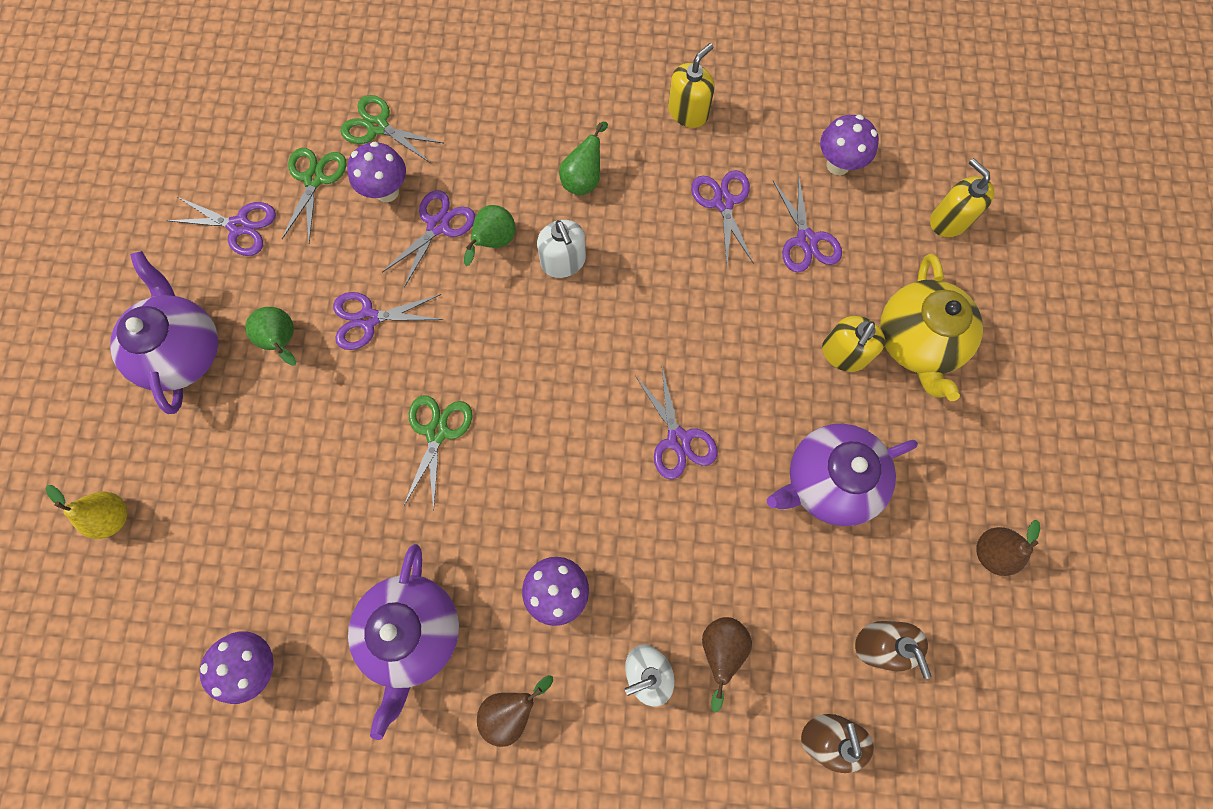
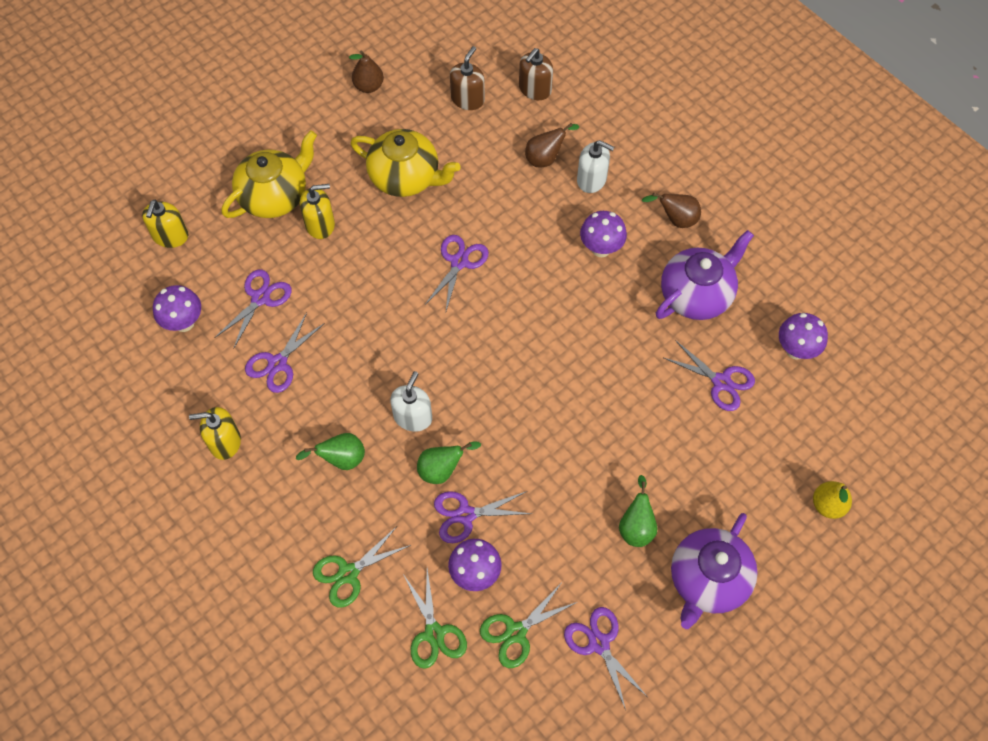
camera: 135 degrees left, 10 degrees down
purple scissors [333,292,444,350] -> purple scissors moved to [664,340,755,411]
green scissors [404,395,473,511] -> green scissors moved to [313,526,411,608]
purple teapot [767,424,918,526] -> yellow teapot [350,129,460,197]

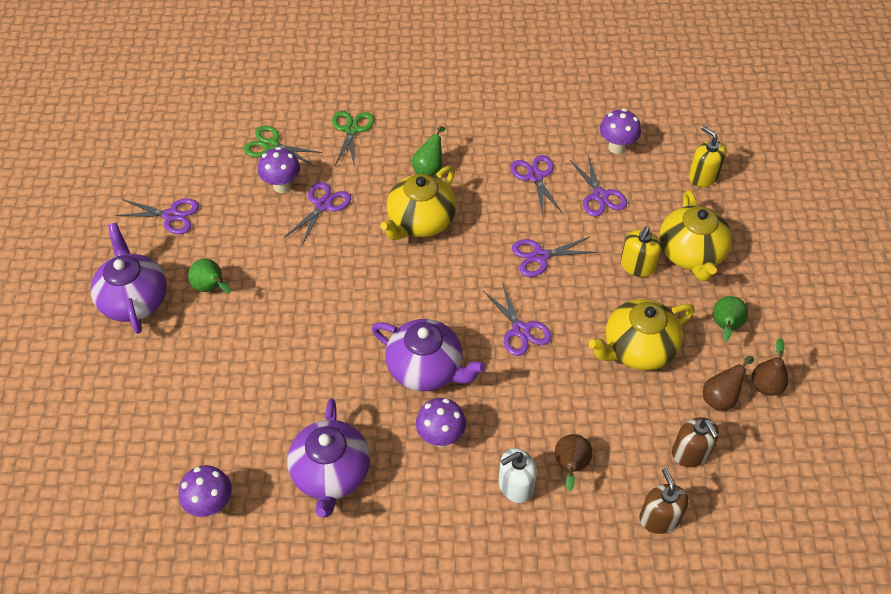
camera: 130 degrees right, 10 degrees down
yellow soap dispenser [189,407,241,460] -> none
white soap dispenser [390,371,432,432] -> yellow teapot [380,166,456,240]
green pear [417,441,481,484] -> green pear moved to [713,296,748,342]
green scissors [480,584,577,668] -> none
brown pear [642,193,701,228] -> brown pear moved to [703,356,754,411]
purple scissors [664,340,755,411] -> purple scissors moved to [512,237,597,277]
yellow pear [813,481,852,519] -> none
none -> purple teapot [372,319,486,391]

